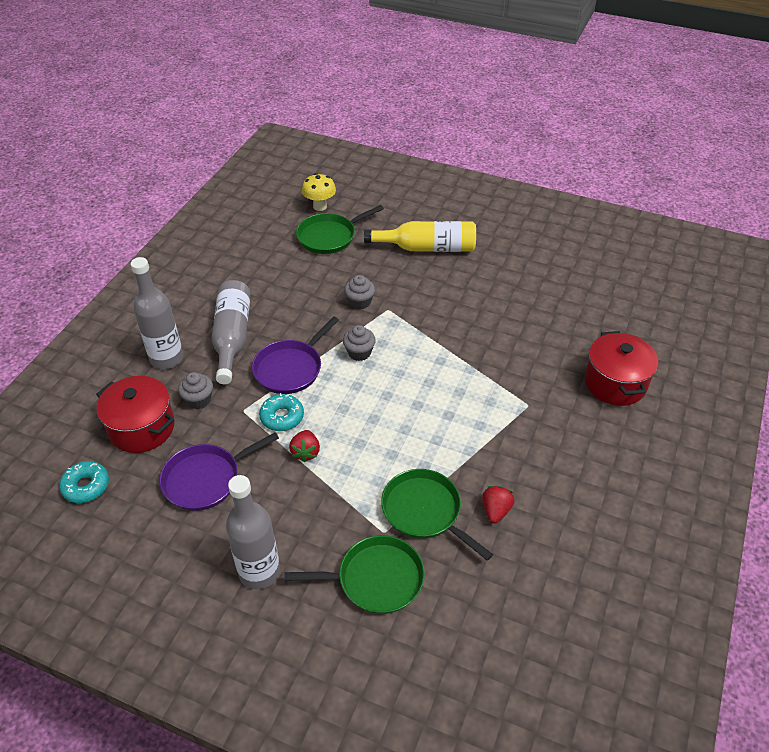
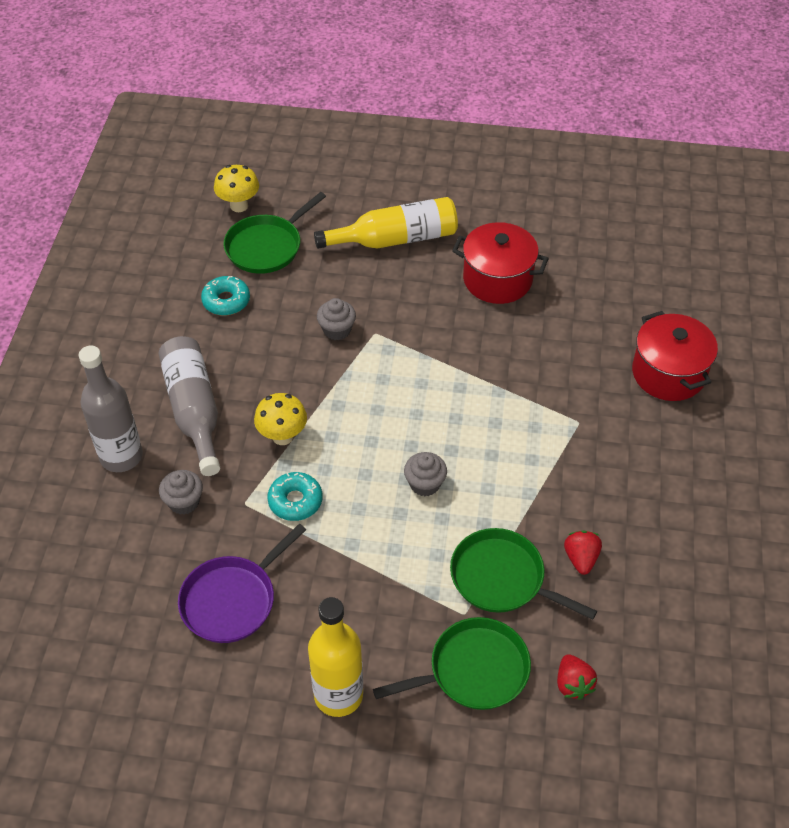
camera: 15 degrees left, 5 degrees up
turquoise donut [59,461,109,503] -> turquoise donut moved to [201,276,250,316]
red pot [96,376,175,453] -> red pot moved to [452,222,549,304]
grey bottle [226,475,280,589] -> yellow bottle [308,597,363,717]
purple pan [252,317,339,394] -> yellow mushroom [254,393,307,445]
red strawberry [289,430,320,462] -> red strawberry moved to [557,654,597,700]
grey cupcake [343,325,376,361] -> grey cupcake moved to [404,452,447,496]

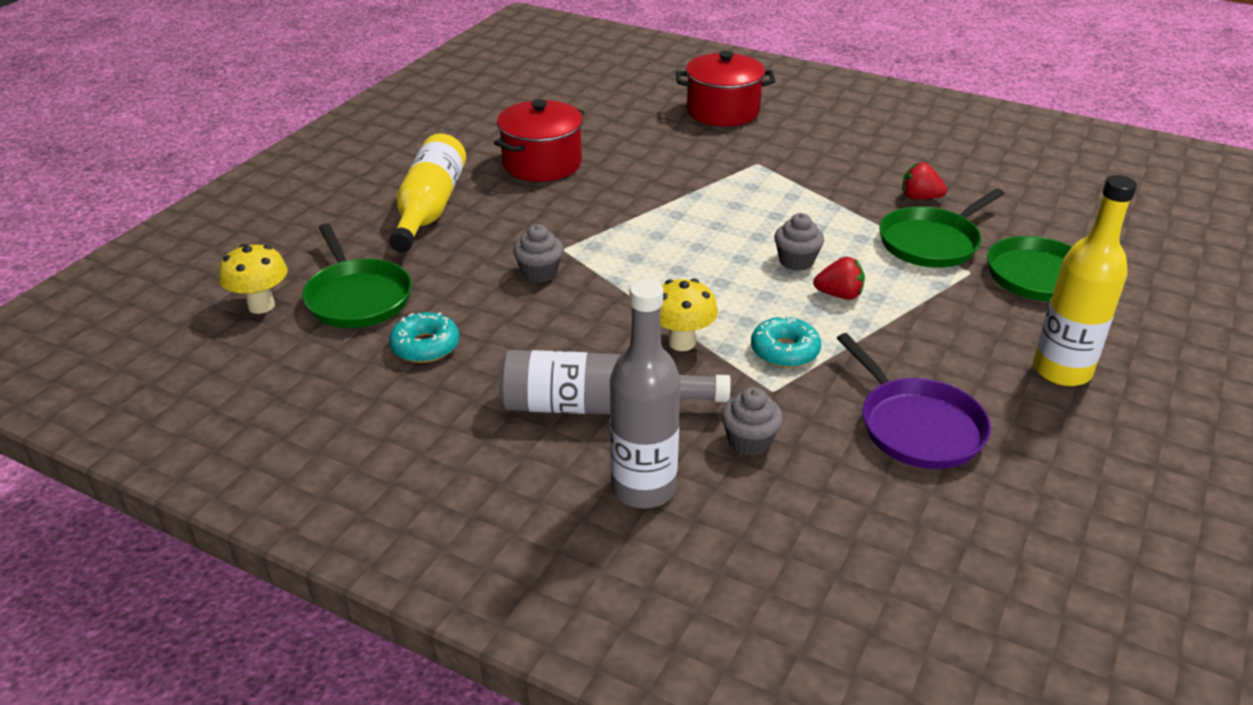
camera: 70 degrees left, 15 degrees down
red strawberry [557,654,597,700] -> red strawberry moved to [813,257,865,300]

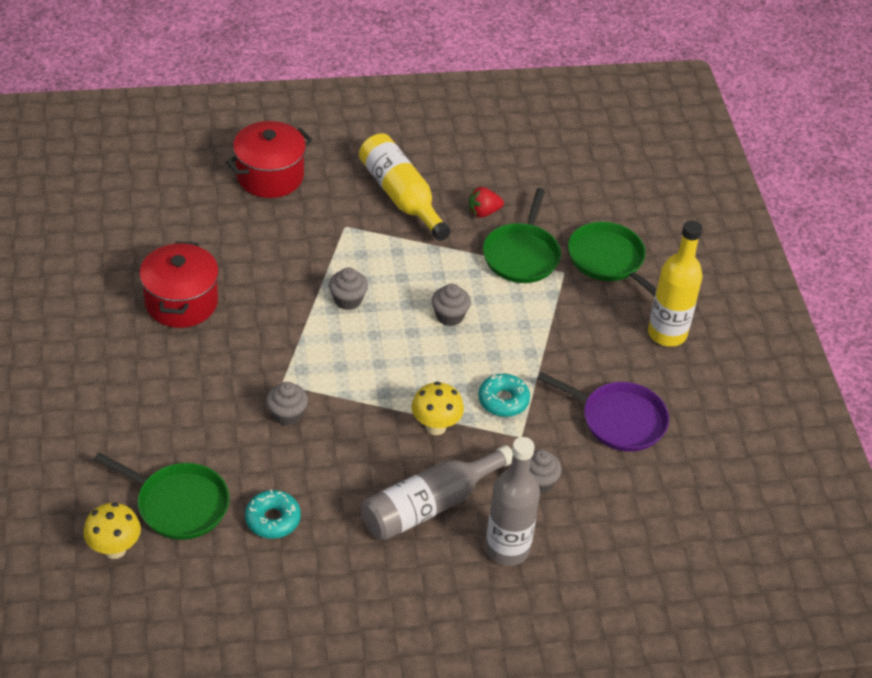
camera: 40 degrees left, 10 degrees up
yellow bottle [389,134,466,252] -> yellow bottle moved to [359,133,451,241]
red strawberry [813,257,865,300] -> none
none -> grey cupcake [329,267,368,310]

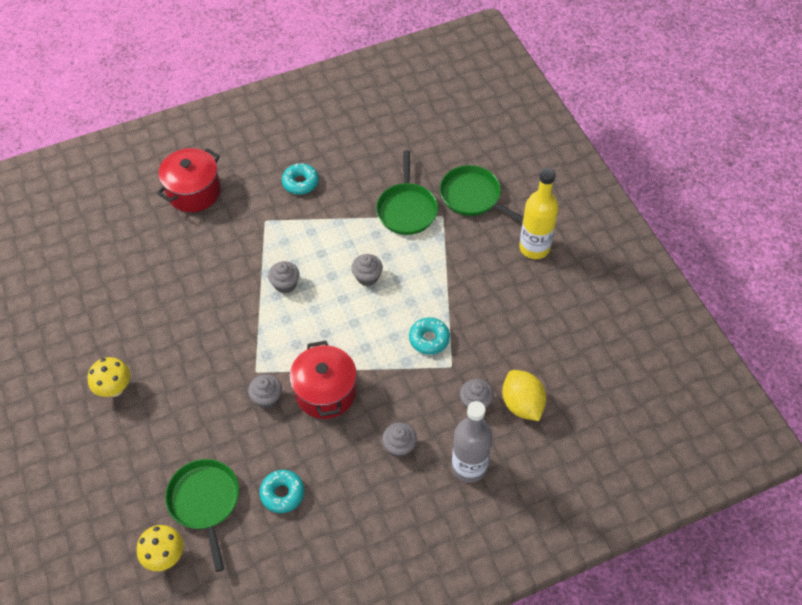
camera: 10 degrees left, 10 degrees up
green pan [94,453,230,540] -> green pan turned 120 degrees counterclockwise [165,459,239,572]
red pot [139,241,219,328] -> red pot moved to [289,340,357,419]
yellow bottle [359,133,451,241] -> turquoise donut [282,163,319,195]
grey bottle [361,445,513,541] -> grey cupcake [382,423,417,458]
yellow mushroom [412,382,464,435] -> yellow mushroom moved to [88,357,130,397]
red strawberry [469,187,504,218] -> none
purple pan [537,372,669,452] -> none
none -> yellow lemon [502,370,546,421]

